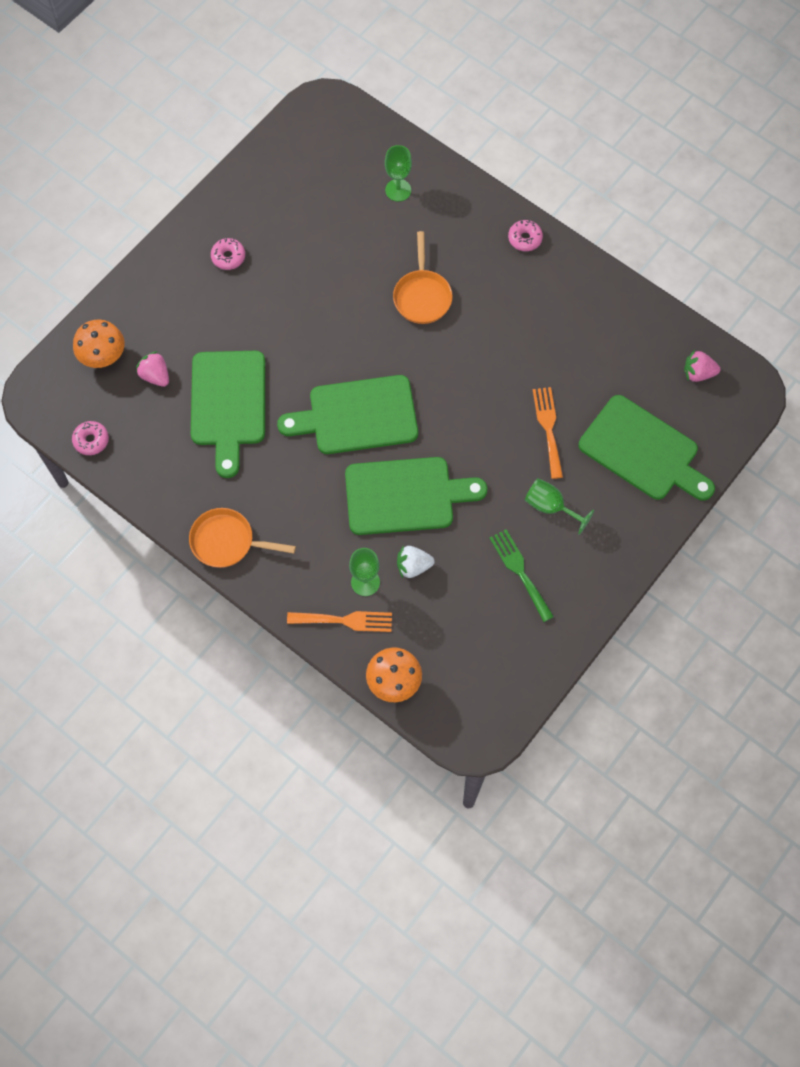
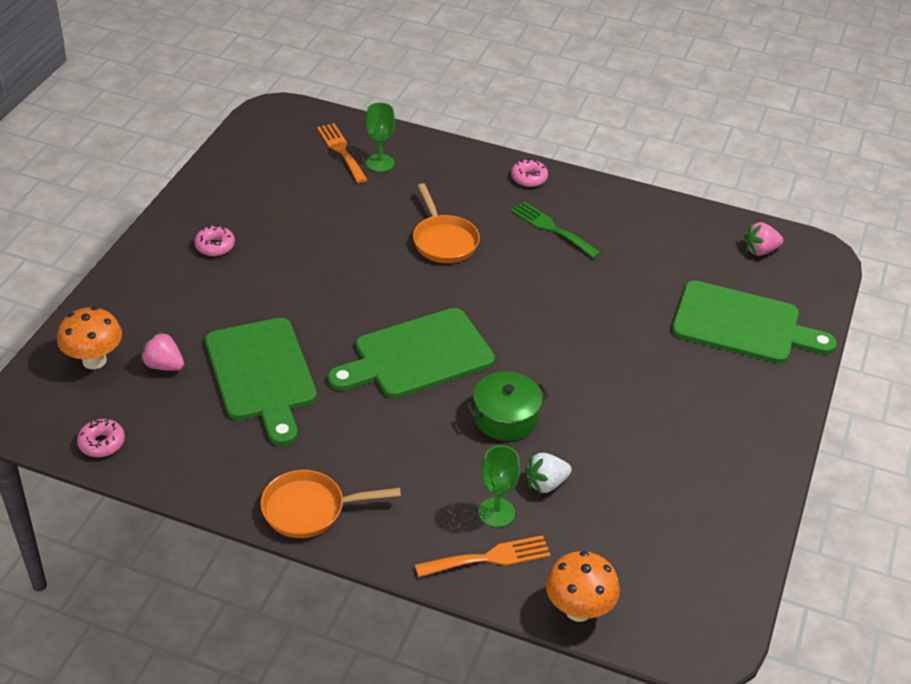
camera: 20 degrees left, 25 degrees down
green cutting board [345,457,488,535] -> green pot [466,372,549,441]
green fork [489,529,554,622] -> green fork moved to [511,202,601,259]
green goblet [525,478,594,535] -> none
orange fork [533,387,563,479] -> orange fork moved to [317,123,368,183]

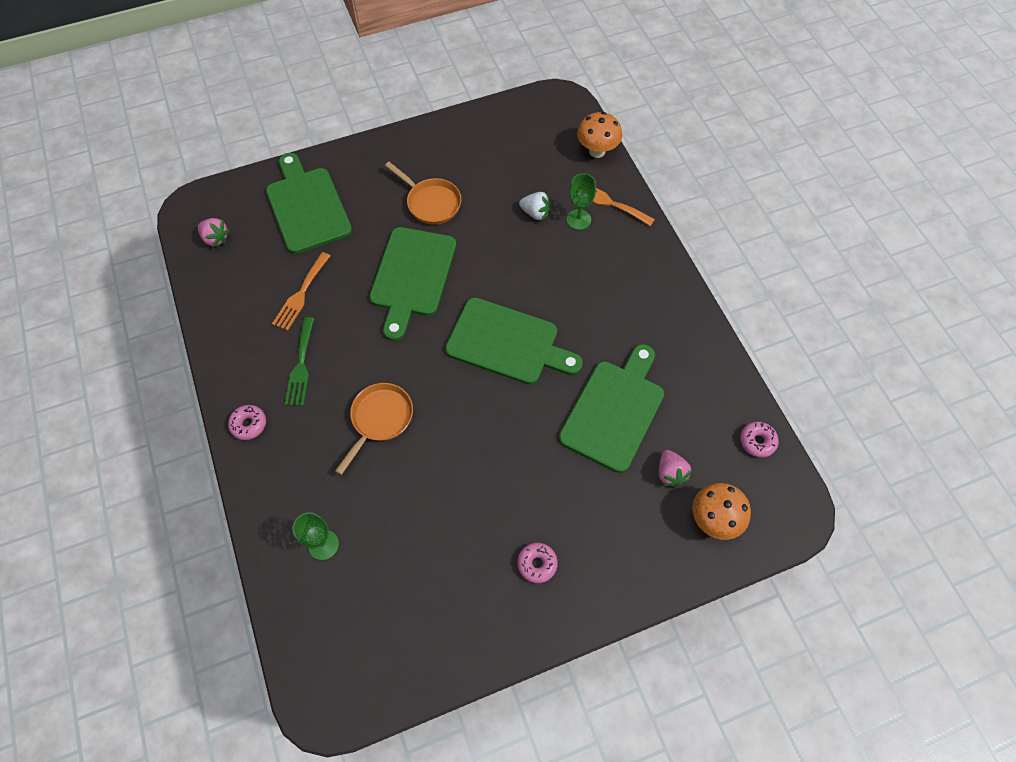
camera: 130 degrees left, 20 degrees up
orange pan [260,470,401,538] -> orange pan moved to [385,162,461,225]
orange fork [317,123,368,183] -> orange fork moved to [272,252,330,331]
green pot [466,372,549,441] -> none
none -> green cutting board [369,227,456,341]

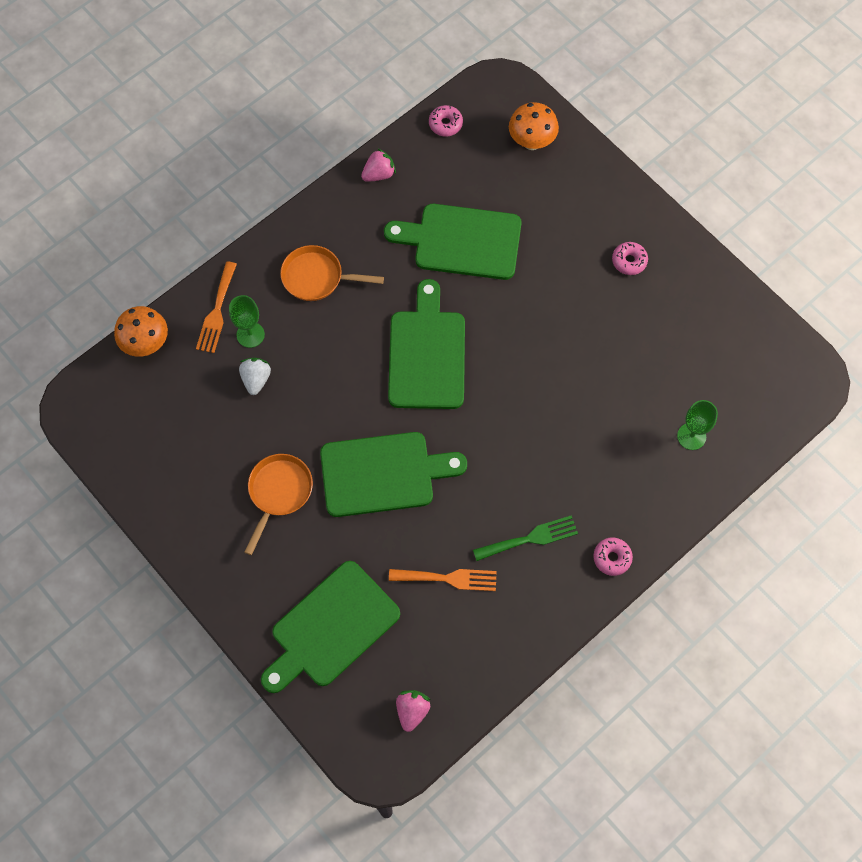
camera: 110 degrees left, 5 degrees up
orange pan [335,383,413,475] -> orange pan moved to [280,245,384,301]
pink strawberry [658,450,692,487] -> pink strawberry moved to [361,149,396,182]

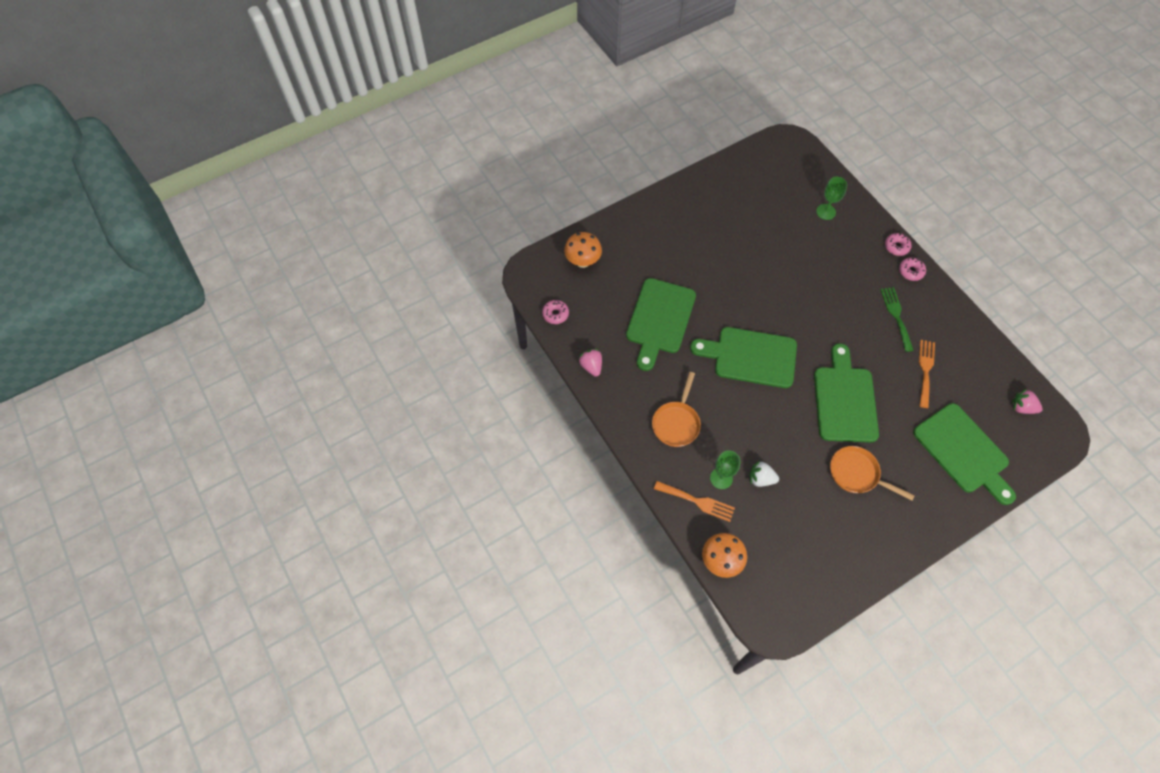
camera: 80 degrees left, 5 degrees down
pink donut [612,242,648,275] -> pink donut moved to [885,233,912,256]

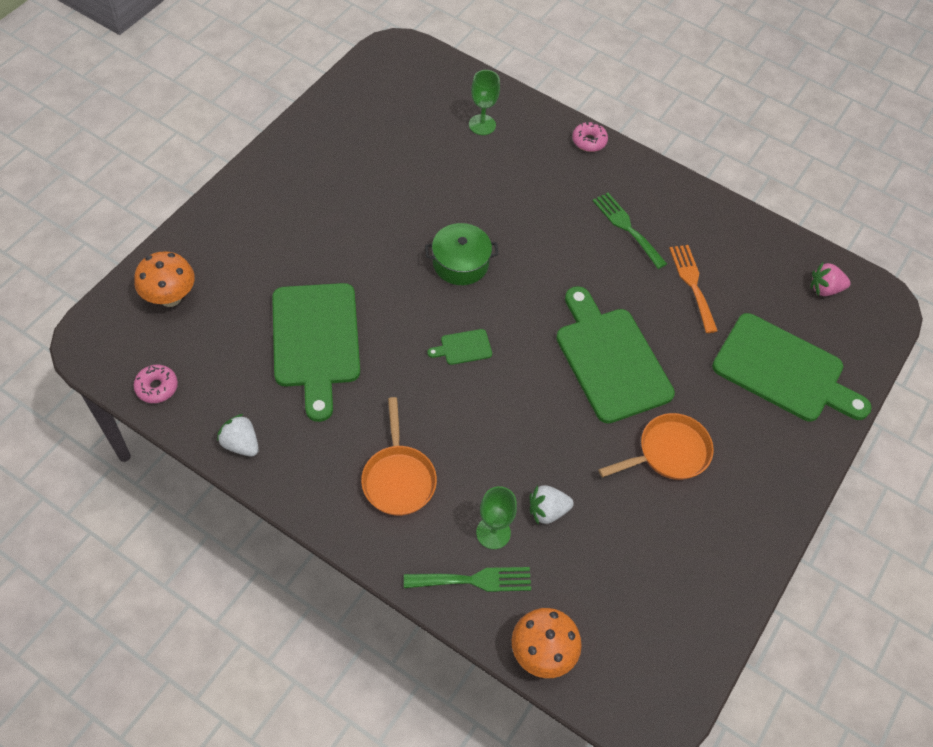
camera: 30 degrees left, 5 degrees down
pink strawberry [578,349,602,377] -> white strawberry [217,414,259,456]
orange fork [654,481,735,522] -> green fork [404,567,531,592]
green cutting board [690,327,797,388] -> green cutting board [427,329,492,365], size x0.41
orange pan [830,446,915,500] -> orange pan turned 150 degrees clockwise [598,413,714,480]
pink donut [899,257,926,281] -> none
none -> green pot [425,223,499,285]

